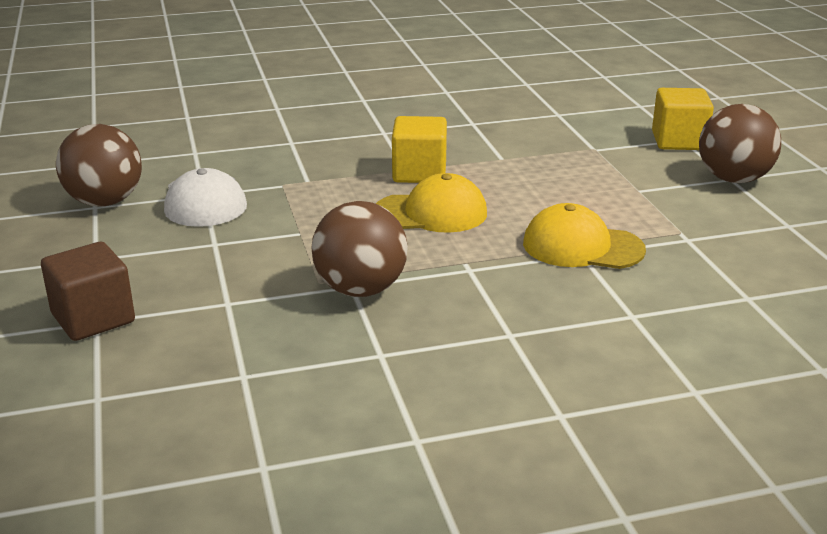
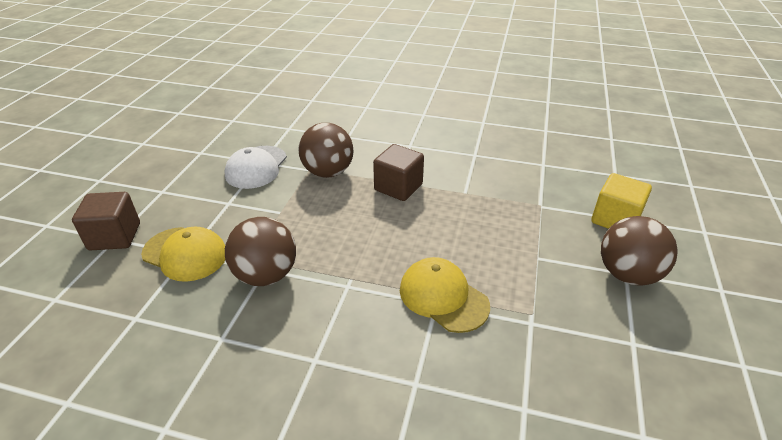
camera: 30 degrees right, 10 degrees up
brown ball [56,124,142,206] -> brown ball moved to [298,123,353,178]
yellow cap [376,173,487,233] -> yellow cap moved to [141,227,225,282]
yellow cube [392,116,447,183] -> brown cube [373,144,424,201]

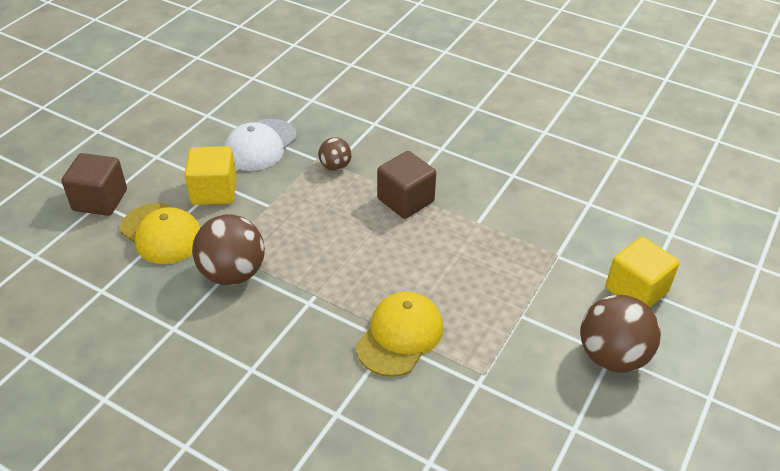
camera: 15 degrees right, 5 degrees up
brown ball [298,123,353,178] -> brown ball [318,137,352,171], size x0.54
yellow cap [400,257,490,333] -> yellow cap turned 60 degrees clockwise [356,292,443,377]
none -> yellow cube [184,146,237,205]

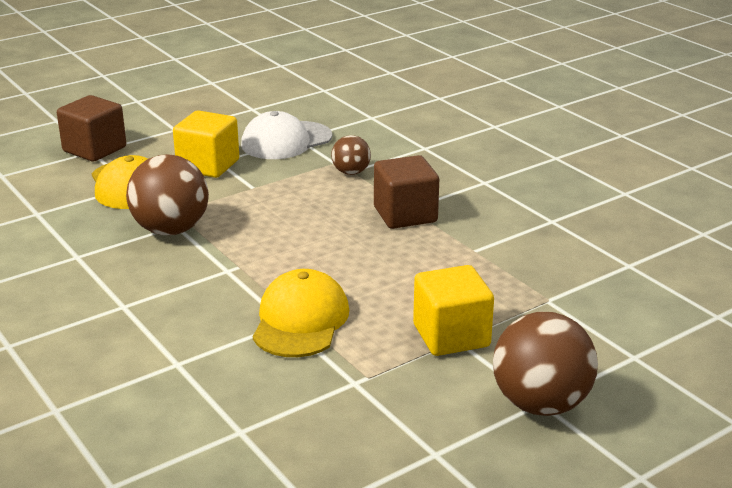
camera: 25 degrees right, 15 degrees down
yellow cap [356,292,443,377] -> yellow cap turned 45 degrees counterclockwise [253,269,349,357]
yellow cube [606,237,680,308] -> yellow cube moved to [413,265,494,356]

